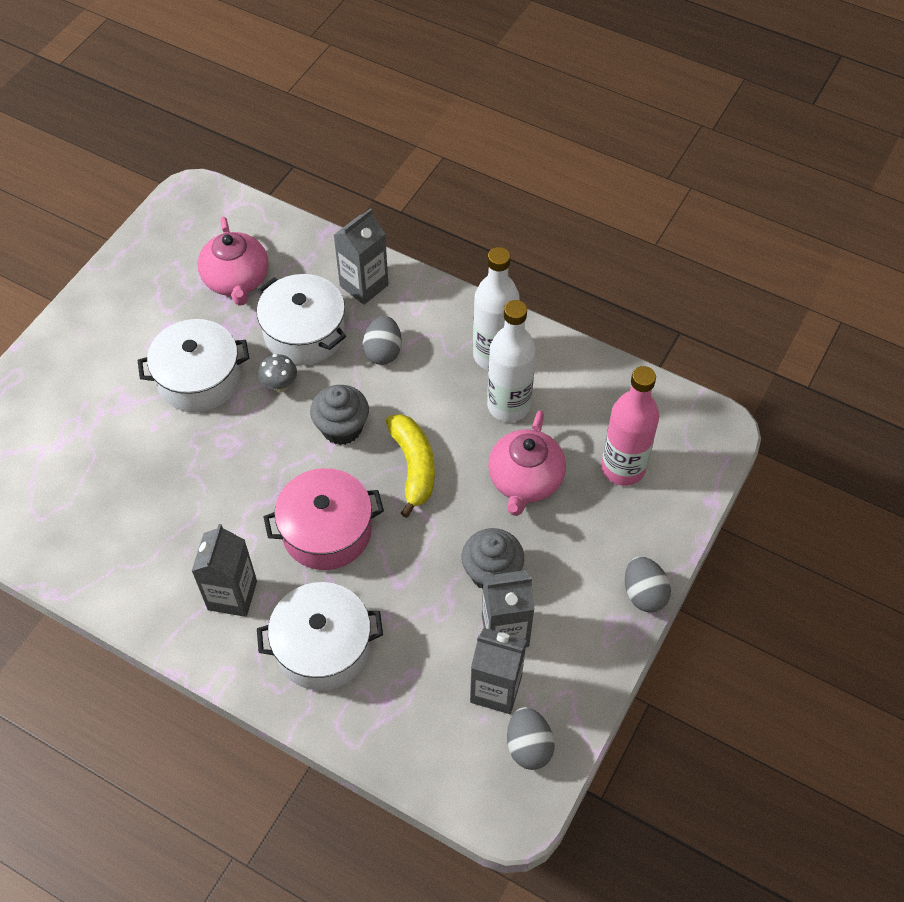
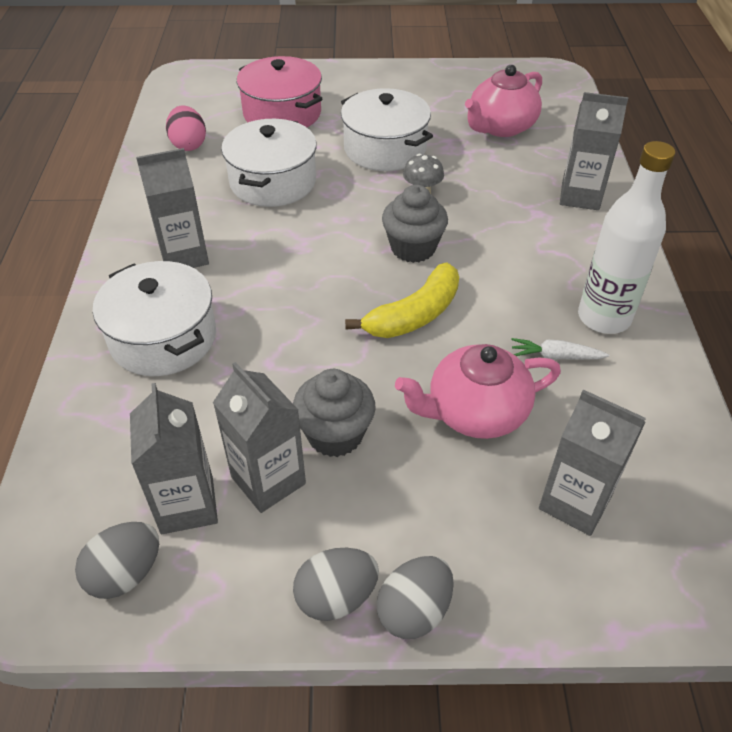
camera: 60 degrees right, 10 degrees down
white pot [257,274,346,365] -> white pot moved to [221,119,317,207]
pink pot [264,468,384,570] -> pink pot moved to [237,56,322,127]
grey egg [363,316,402,365] -> grey egg moved to [293,548,379,621]
white bottle [487,300,536,422] -> white carrot [511,338,609,360]
pink bottle [601,366,659,486] -> grey carton [539,390,646,536]
none -> pink egg [166,105,206,151]

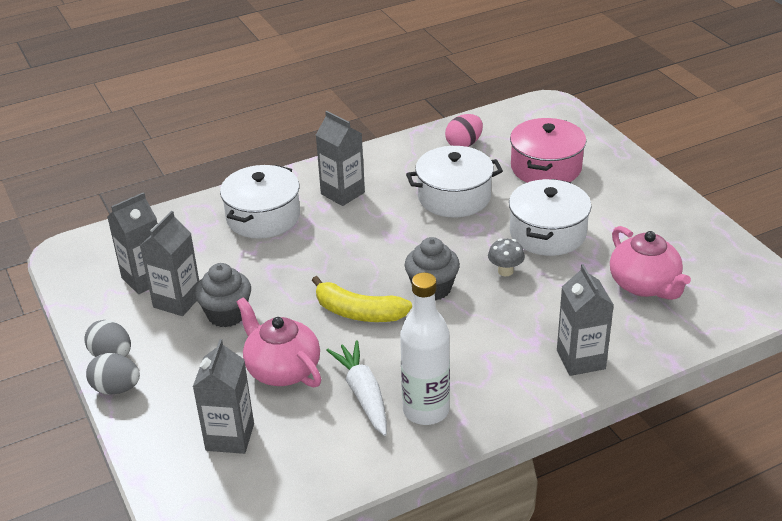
camera: 65 degrees right, 10 degrees down
grey egg [75,522,159,599] -> none
pink teapot [465,65,542,137] -> pink teapot turned 135 degrees counterclockwise [610,226,691,300]
white carrot [511,338,609,360] -> white carrot [326,340,387,436], size x1.69

